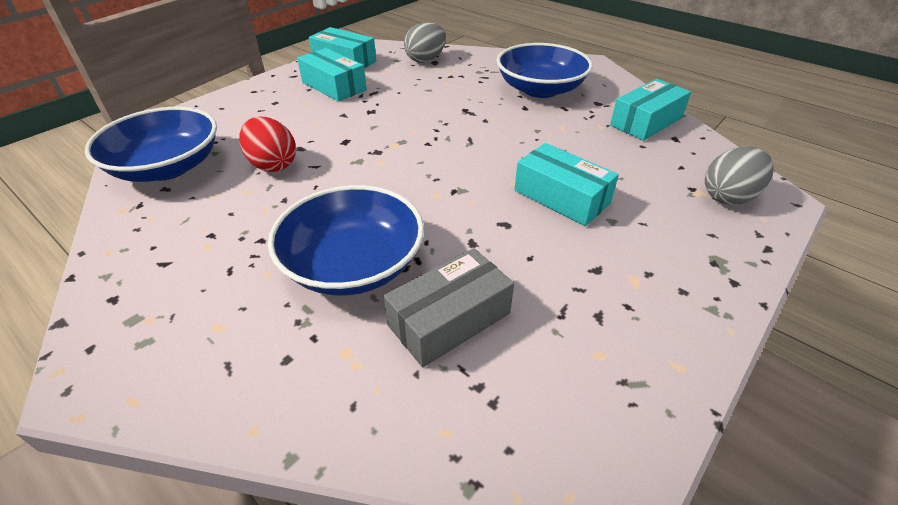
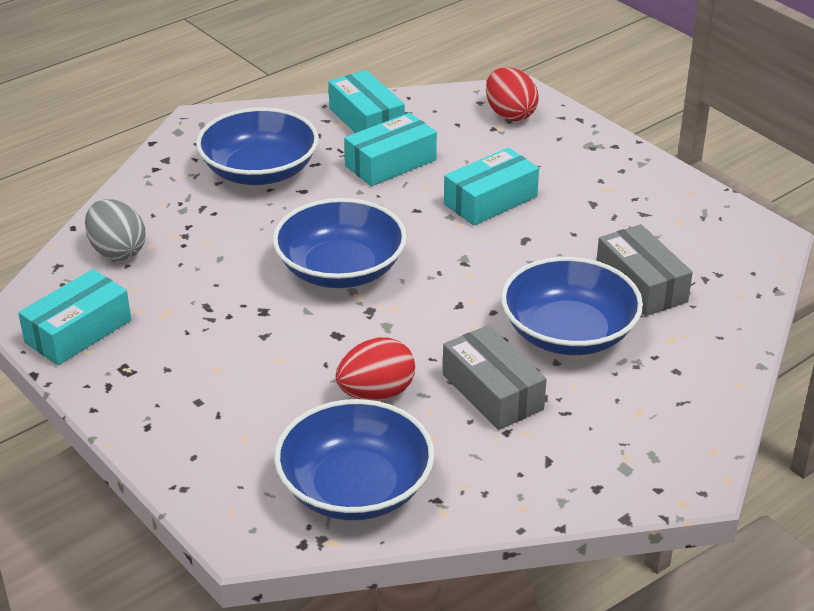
camera: 80 degrees left, 5 degrees down
turquoise box [297,48,367,102] -> turquoise box moved to [344,113,437,186]
grey egg [705,146,774,205] -> red egg [486,67,539,121]
none -> blue bowl [273,198,407,288]
none -> grey box [443,325,547,430]

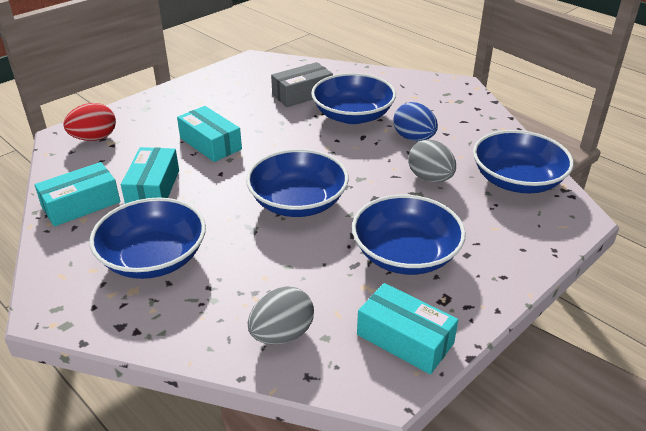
camera: 95 degrees left, 0 degrees up
red egg [336,337,415,401] -> grey egg [408,139,456,182]
turquoise box [344,113,437,186] -> turquoise box turned 45 degrees clockwise [121,147,179,204]
grey box [443,325,547,430] -> blue egg [393,102,438,141]
none -> blue bowl [352,195,466,275]

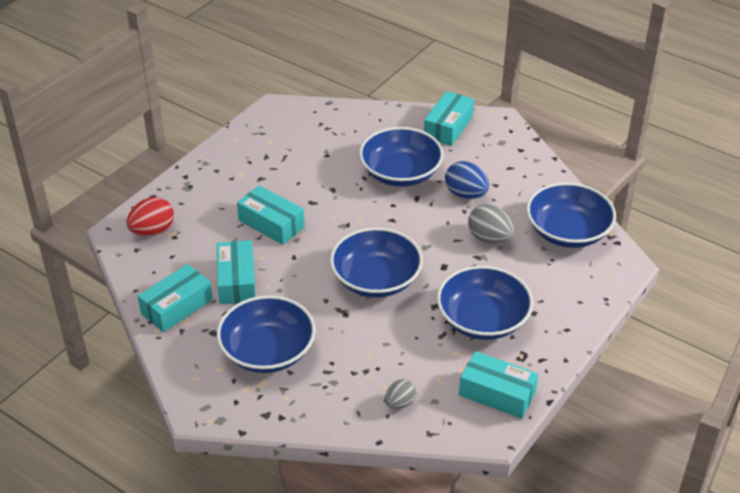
camera: 10 degrees left, 5 degrees up
grey egg [248,286,314,344] -> grey egg [385,379,416,409], size x0.63
grey box [271,62,333,107] -> none
none -> turquoise box [424,91,474,146]

